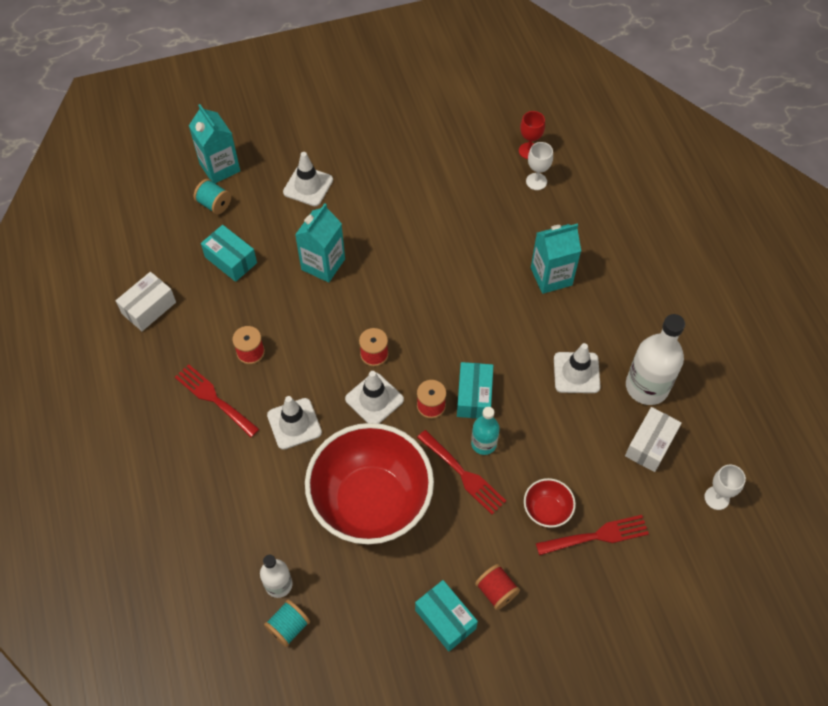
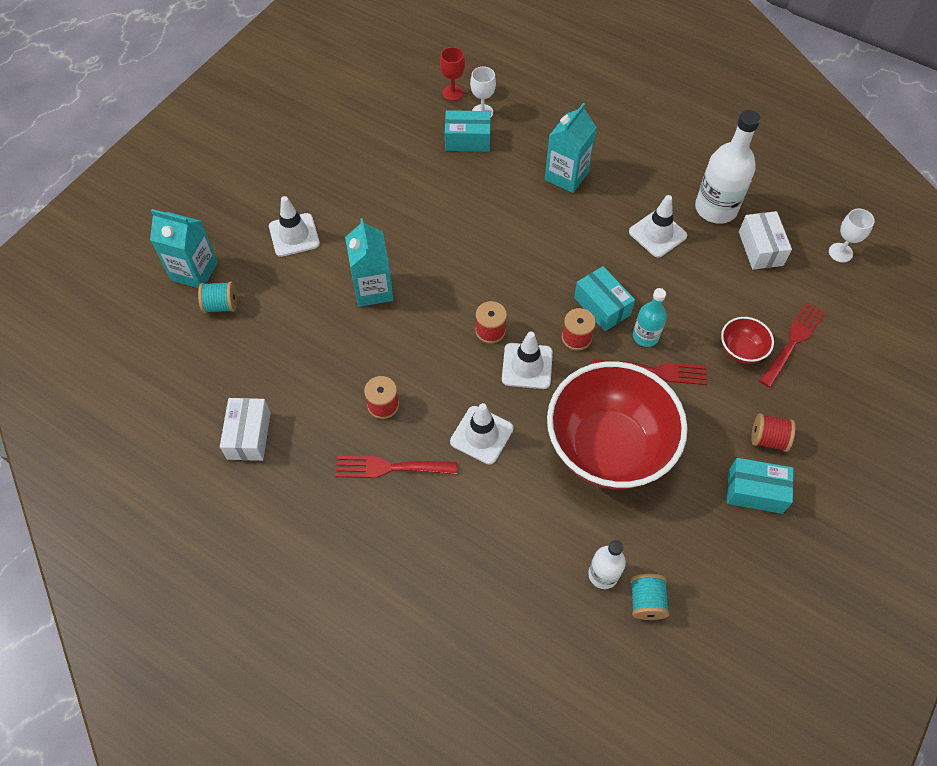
camera: 40 degrees left, 0 degrees up
turquoise box [201,225,257,282] -> turquoise box moved to [445,110,491,152]

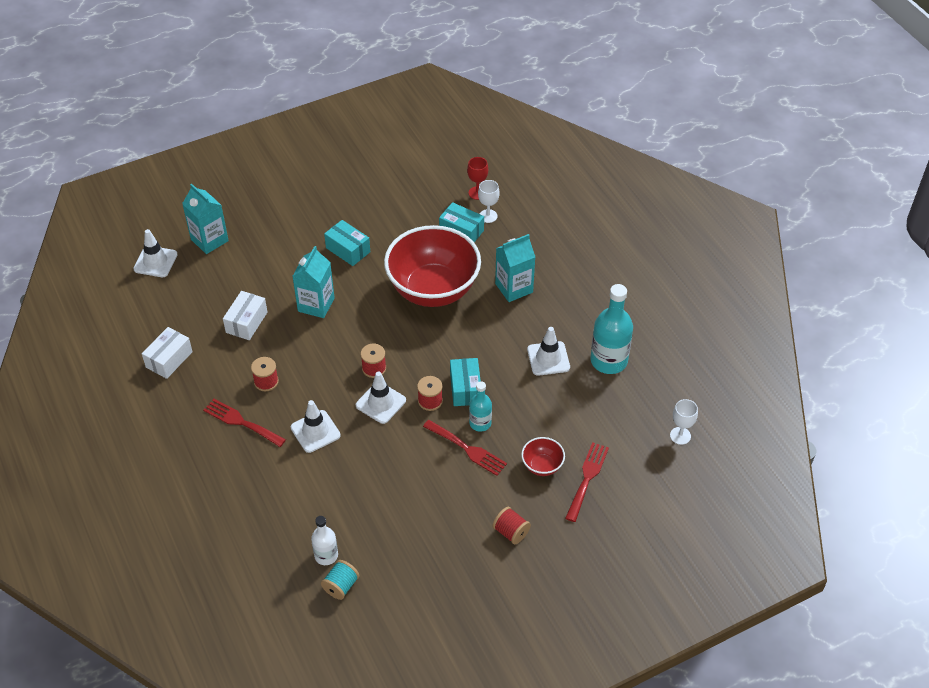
camera: 30 degrees right, 10 degrees down
turquoise spool [198,282,237,313] -> none
white traffic cone [269,196,320,257] -> white traffic cone moved to [133,229,178,277]
red bowl [547,361,688,489] -> red bowl moved to [384,225,481,307]
white bottle [695,110,761,224] -> turquoise bottle [590,284,633,374]
turquoise box [727,458,794,514] -> turquoise box moved to [324,220,370,266]
white box [739,211,792,270] -> white box moved to [223,291,267,340]
red fork [759,302,825,388] -> red fork turned 45 degrees counterclockwise [565,442,609,522]

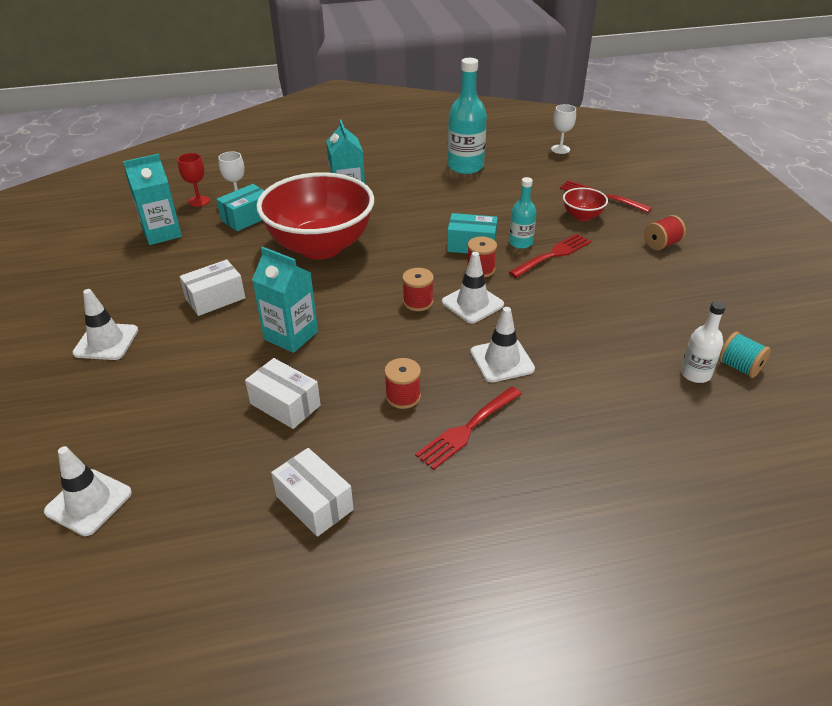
camera: 75 degrees left, 10 degrees down
turquoise carton [182,183,229,254] -> turquoise carton moved to [123,154,182,245]
turquoise box [324,220,370,266] -> white box [179,260,245,316]
white traffic cone [527,327,570,376] -> white traffic cone moved to [73,289,138,360]

